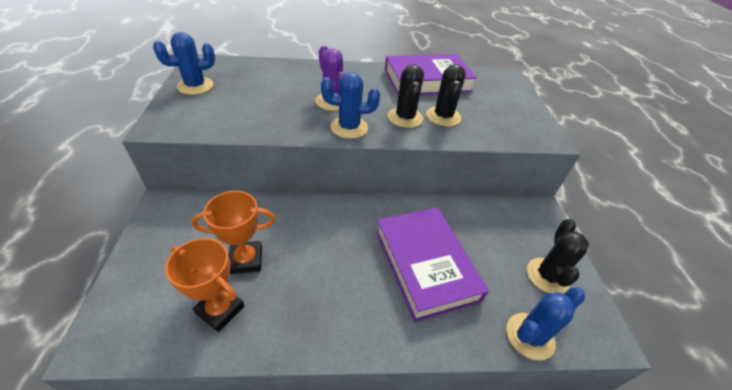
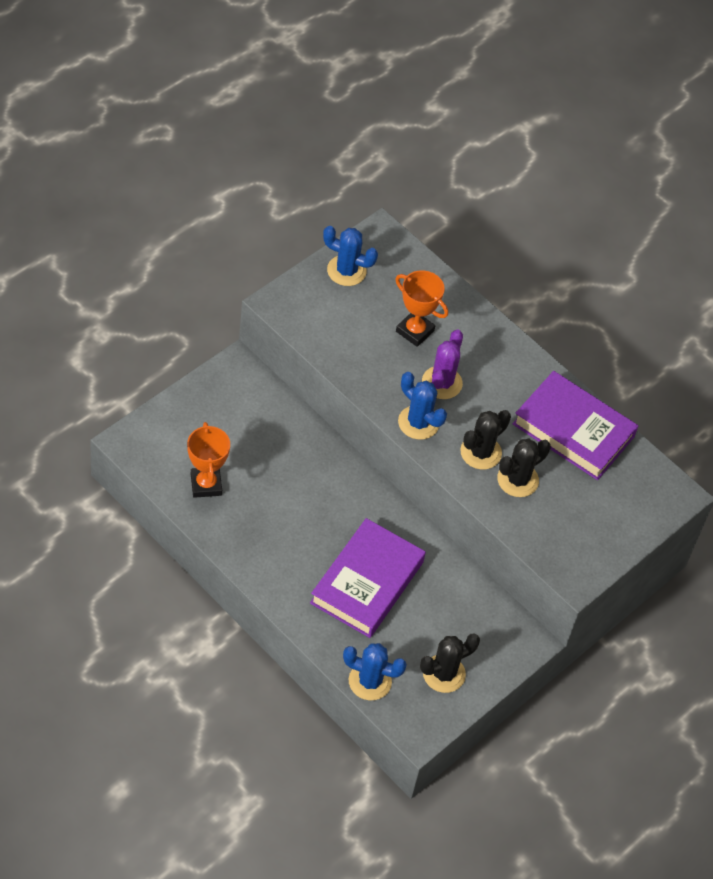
camera: 45 degrees right, 10 degrees up
orange trophy [191,191,275,274] -> orange trophy moved to [395,270,448,347]

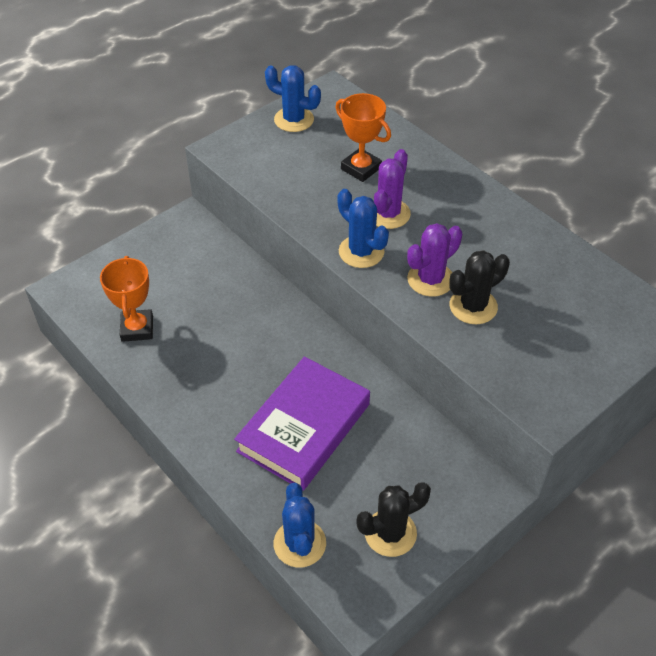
camera: 10 degrees right, 5 degrees down
blue cactus [343,643,407,700] -> blue cactus turned 60 degrees clockwise [274,483,326,568]
black cactus [460,410,511,470] -> purple cactus [407,223,462,297]
purple book [513,371,638,480] -> none

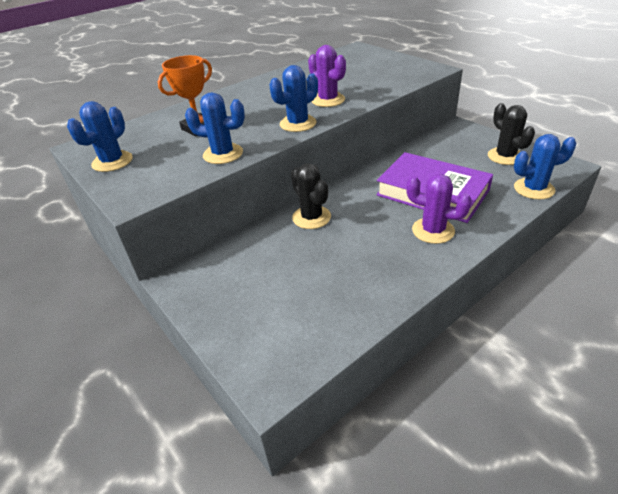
camera: 85 degrees left, 10 degrees down
orange trophy [100,256,153,342] -> none
purple cactus [374,149,411,229] -> purple cactus moved to [406,174,472,244]
black cactus [449,250,510,324] -> black cactus moved to [291,163,331,229]
none -> blue cactus [185,92,245,164]

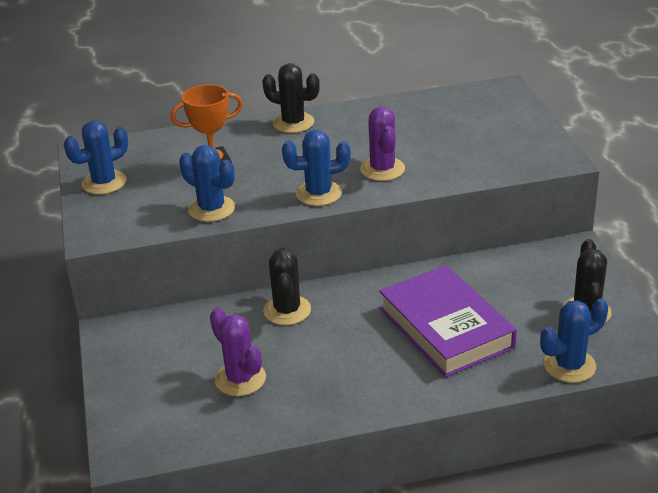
camera: 25 degrees right, 5 degrees down
purple cactus [406,174,472,244] -> purple cactus moved to [210,308,266,396]
blue cactus [514,134,576,200] -> blue cactus turned 45 degrees counterclockwise [540,299,608,383]
none -> black cactus [262,63,320,133]

